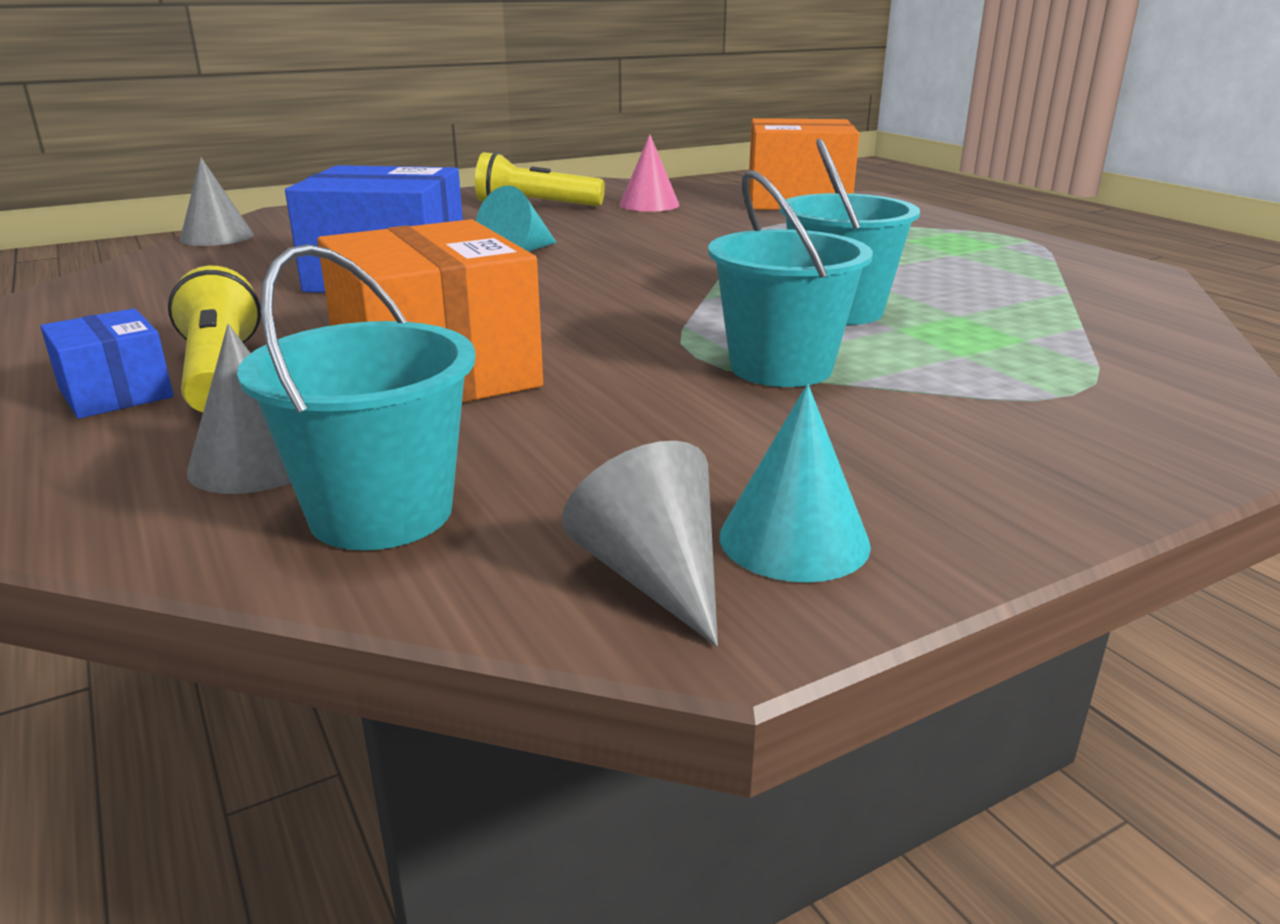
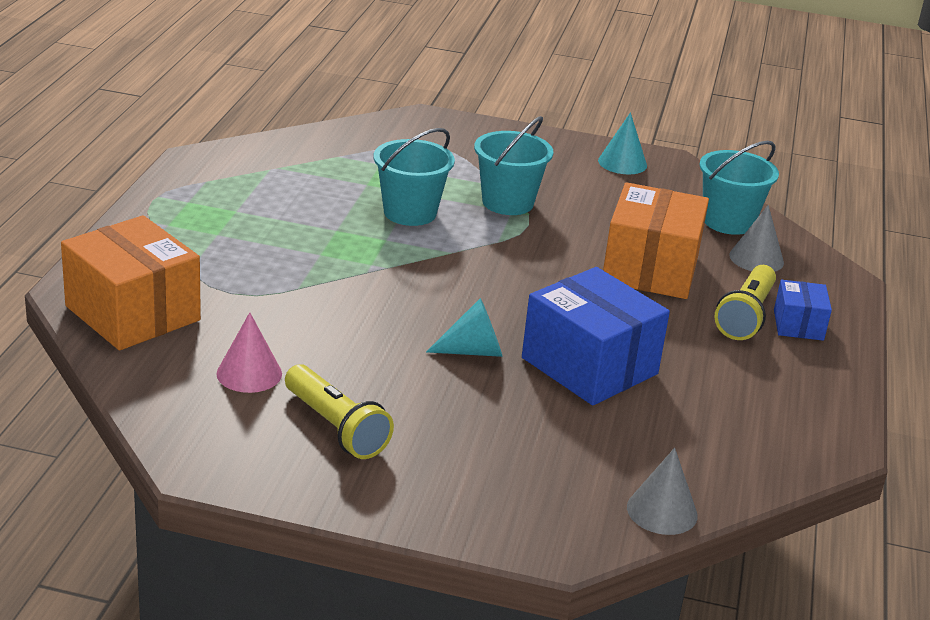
camera: 140 degrees left, 5 degrees up
grey cone [562,441,718,647] -> none

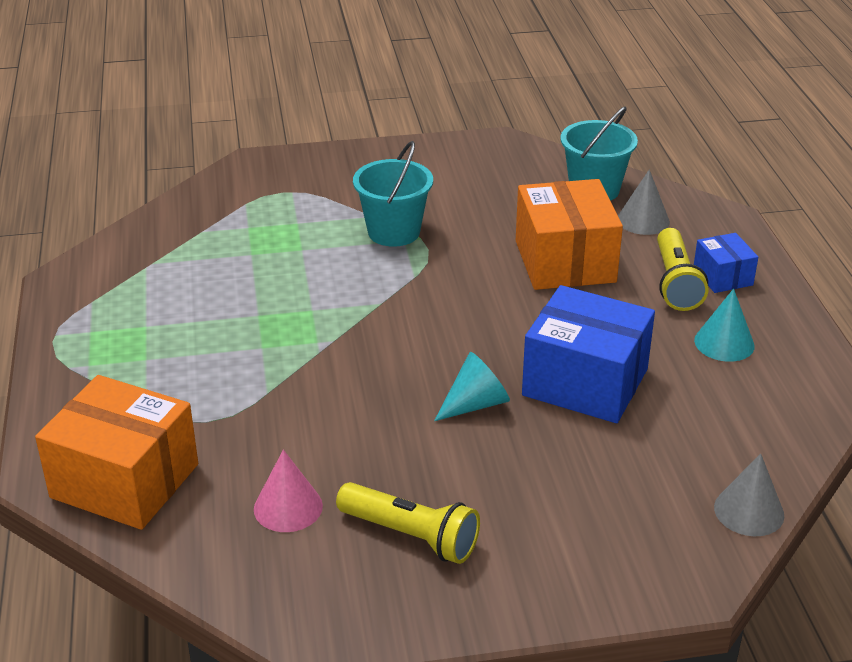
camera: 20 degrees left, 5 degrees up
turquoise bucket [374,128,455,226] -> none
turquoise cone [598,112,647,174] -> turquoise cone moved to [694,289,755,362]

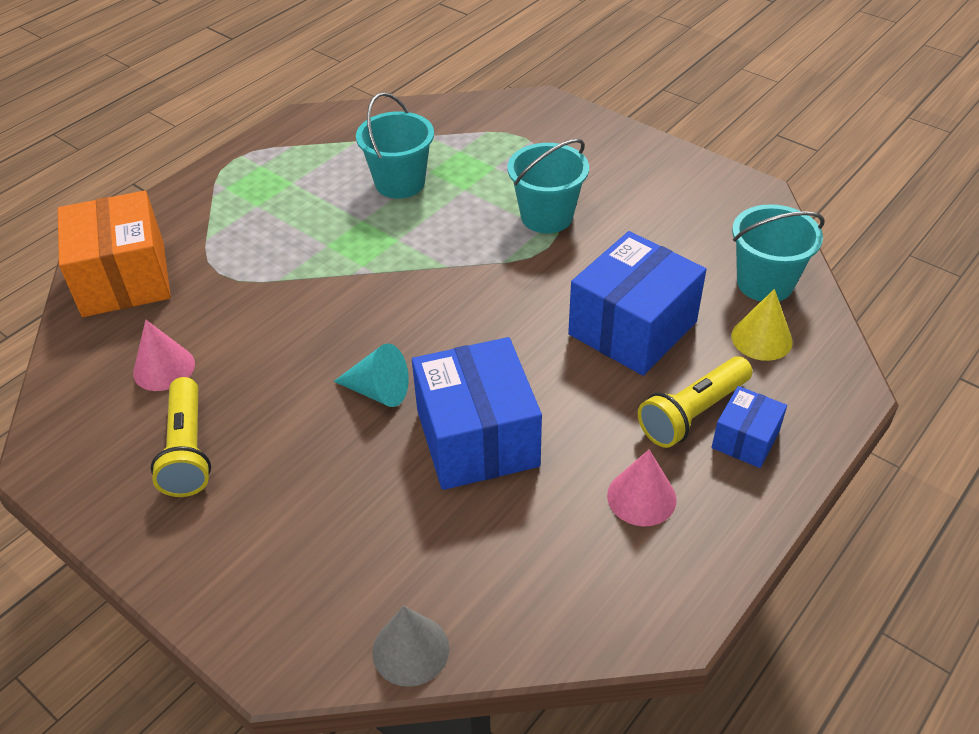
camera: 50 degrees right, 10 degrees up
orange box [516,179,623,290] -> blue box [568,231,706,376]
grey cone [618,169,670,235] -> yellow cone [731,289,793,361]
turquoise cone [694,289,755,362] -> pink cone [607,449,676,526]
none -> turquoise bucket [356,92,434,199]

